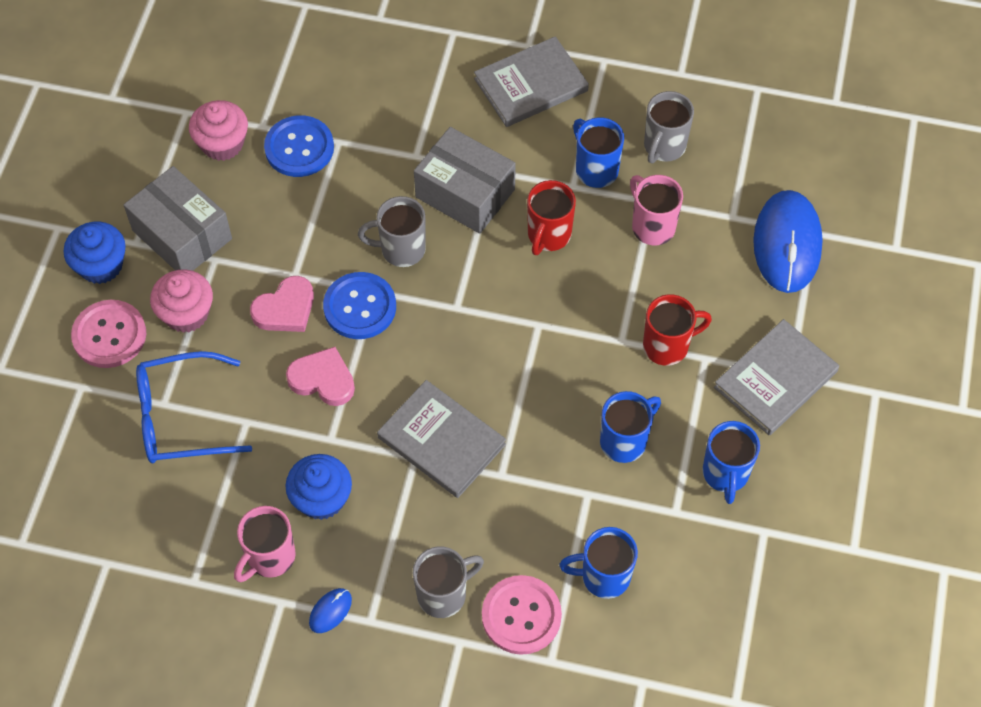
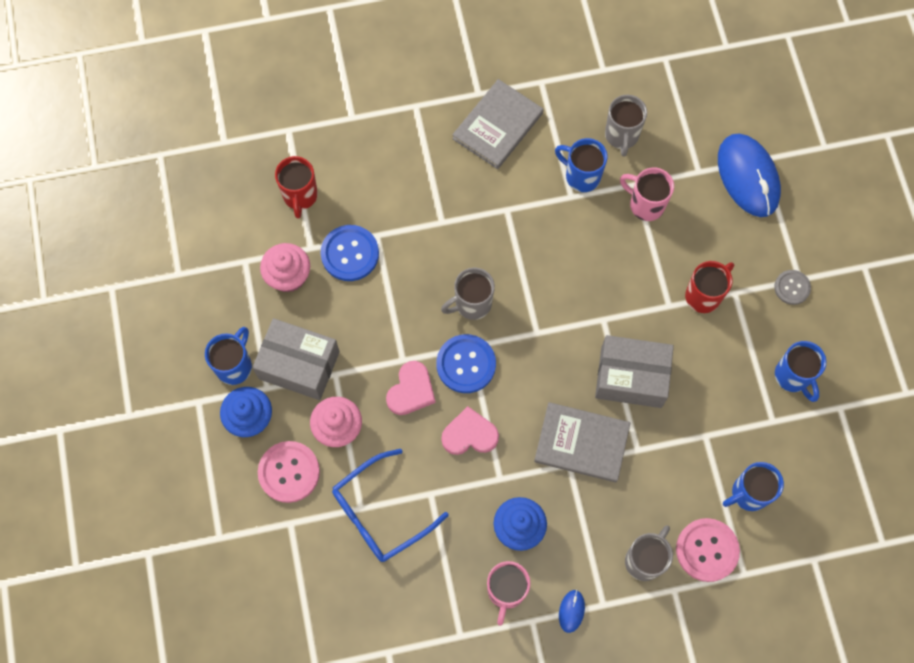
camera: 25 degrees left, 10 degrees up
grey box [414,127,516,234] -> grey box moved to [595,335,674,408]
red mug [527,180,576,255] -> red mug moved to [275,156,318,219]
blue mug [600,391,661,463] -> blue mug moved to [205,327,252,385]
grey book [714,319,839,436] -> grey button [774,270,811,305]

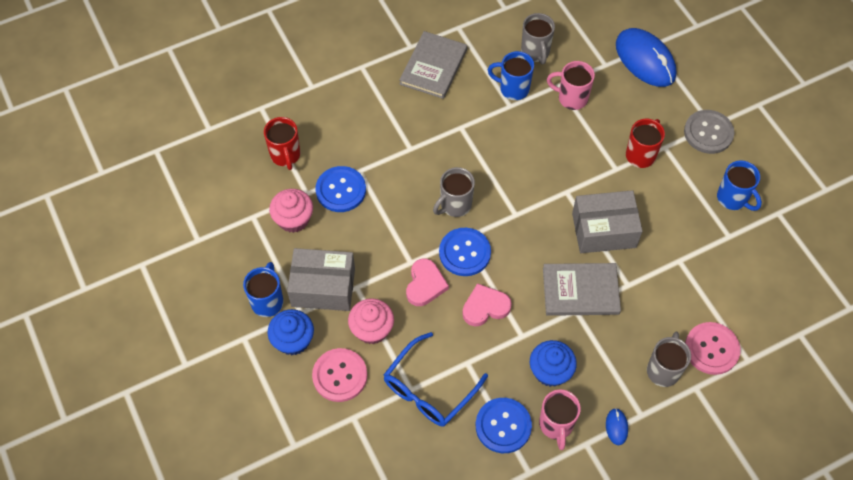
camera: 15 degrees left, 10 degrees down
blue mug [723,462,784,511] -> none
grey button [774,270,811,305] -> grey button [684,110,735,154], size x1.64
none -> blue button [476,398,532,453]

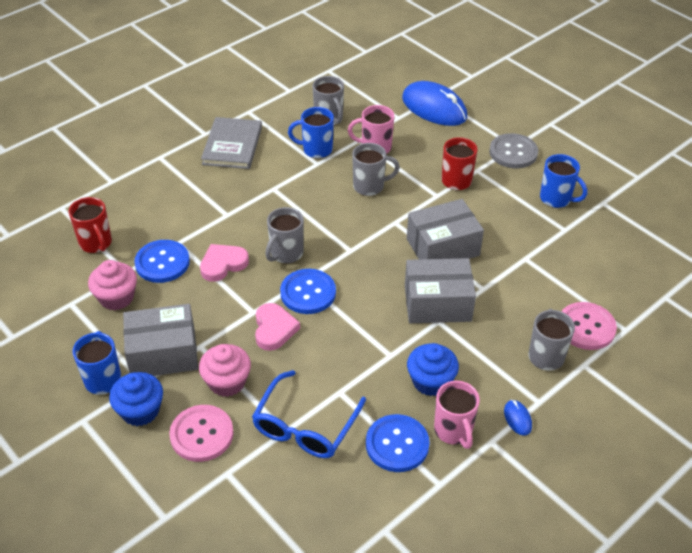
camera: 15 degrees left, 15 degrees down
pink heart [462,283,512,326] -> pink heart moved to [200,244,249,282]
grey book [543,263,621,316] -> grey box [405,258,476,323]
none -> grey mug [352,143,400,196]

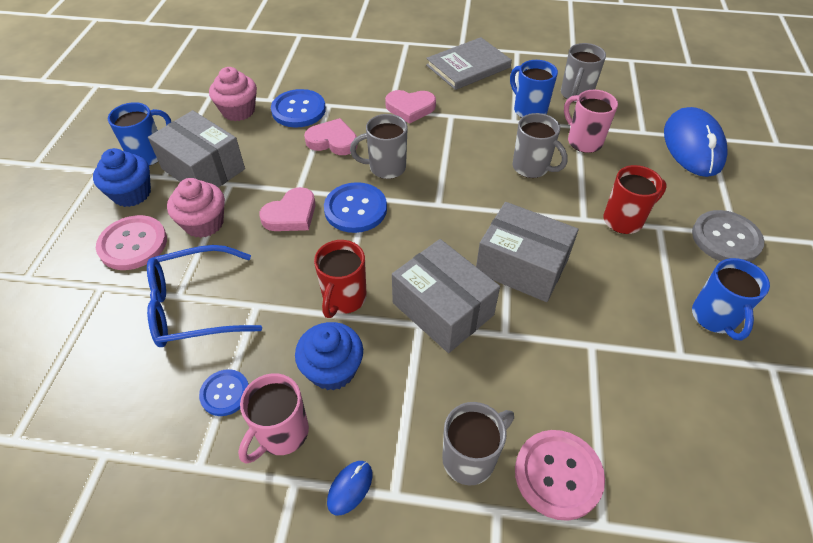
camera: 50 degrees right, 5 degrees up
red mug [69,197,112,253] -> red mug moved to [314,240,366,318]
blue button [366,414,430,472] -> blue button [199,369,249,416], size x0.61
none -> pink heart [385,90,436,124]

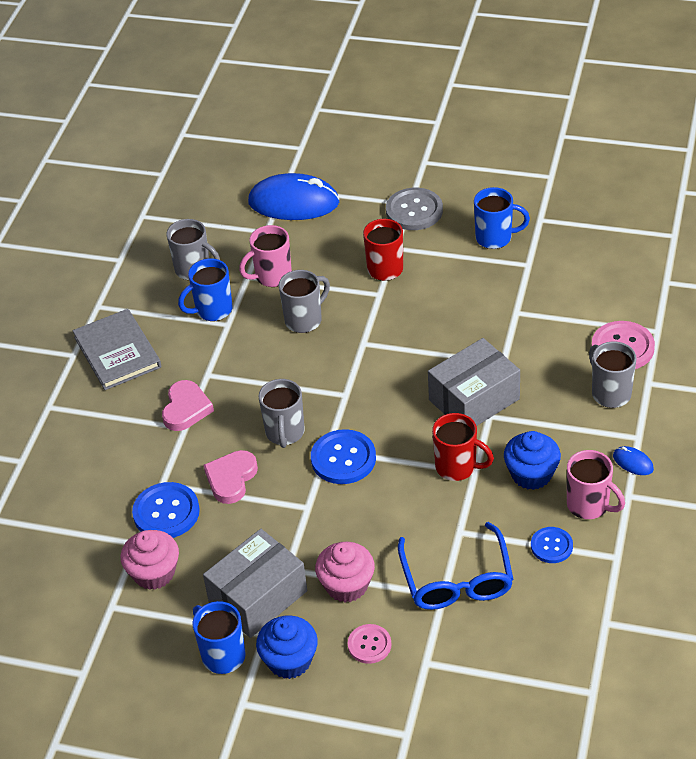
camera: 80 degrees left, 5 degrees down
pink button [96,215,167,270] -> pink button [348,624,391,664], size x0.61
pink heart [259,187,315,231] -> none
grey box [476,202,579,302] -> none

